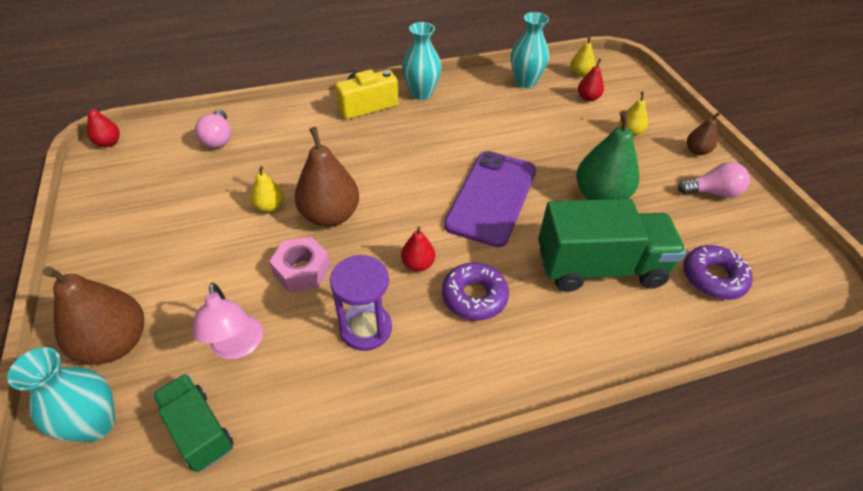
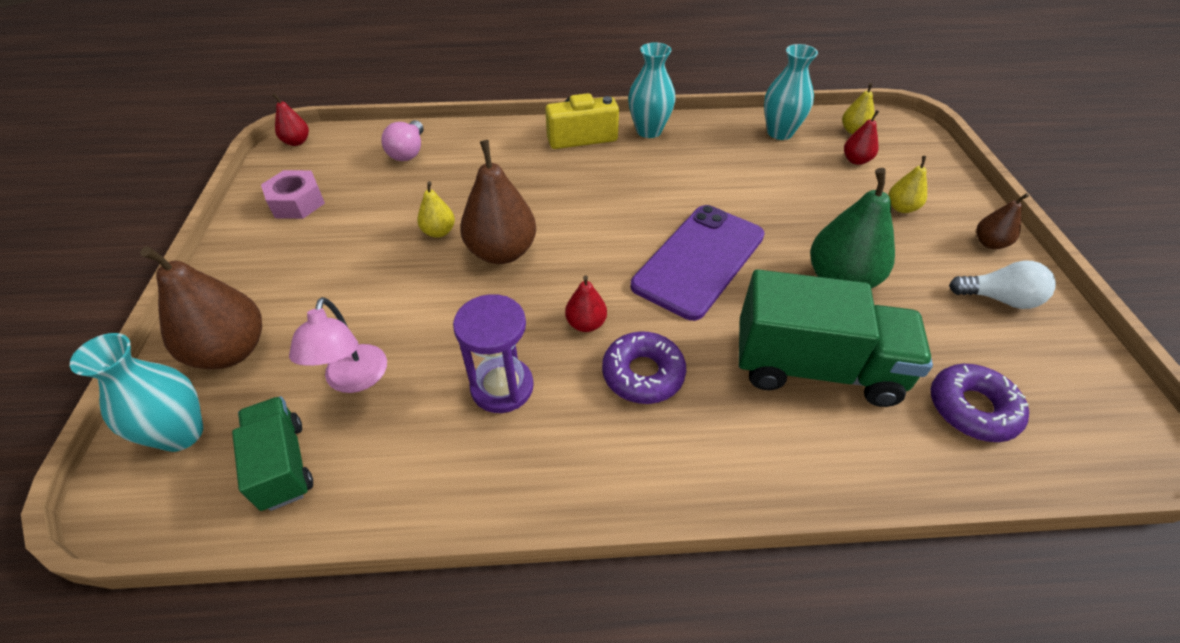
camera: 15 degrees right, 0 degrees up
pink nut [269,237,330,293] -> pink nut moved to [261,170,325,219]
pink light bulb [678,162,750,198] -> white light bulb [949,261,1056,309]

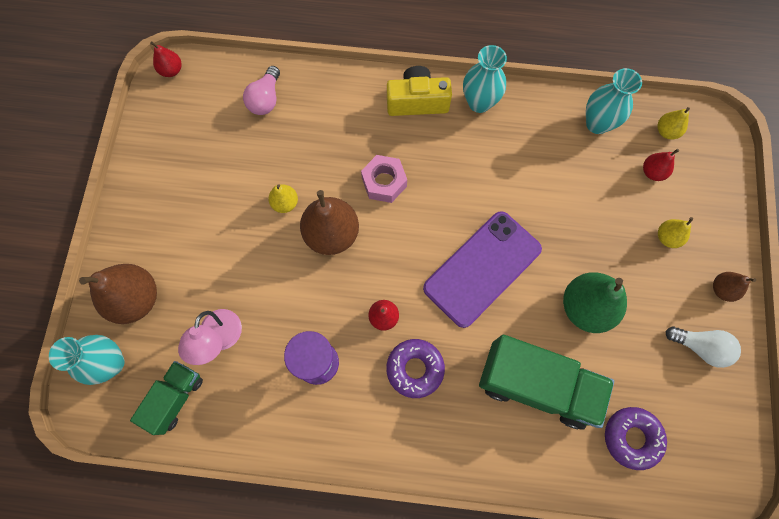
camera: 10 degrees right, 25 degrees up
green truck [232,396,313,511] -> green truck turned 45 degrees clockwise [130,361,203,435]
pink nut [261,170,325,219] -> pink nut moved to [361,155,407,203]

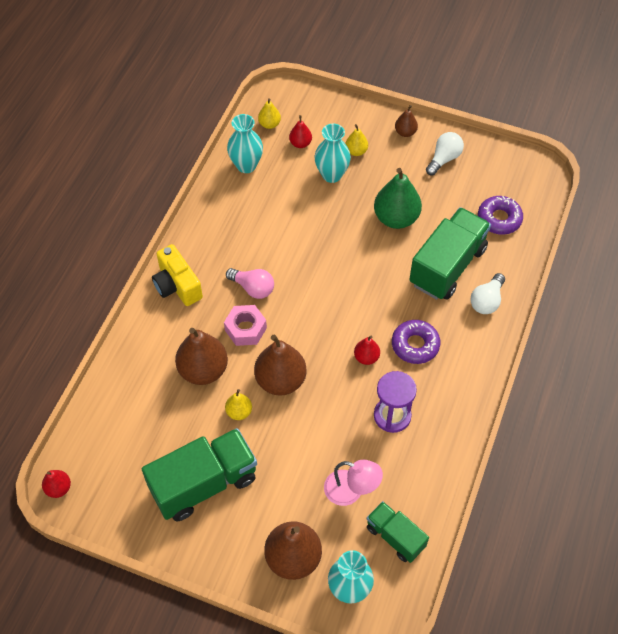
camera: 75 degrees left, 15 degrees down
pink light bulb [243,66,280,115] -> pink light bulb moved to [226,268,274,299]
yellow camera [387,66,452,116] -> yellow camera turned 45 degrees counterclockwise [152,244,203,306]
purple phone [423,211,542,328] -> none
turquoise vase [463,45,507,113] -> turquoise vase moved to [314,124,351,183]
none -> green truck [142,428,257,521]
none -> brown pear [175,328,228,385]
none -> white light bulb [470,273,505,314]

